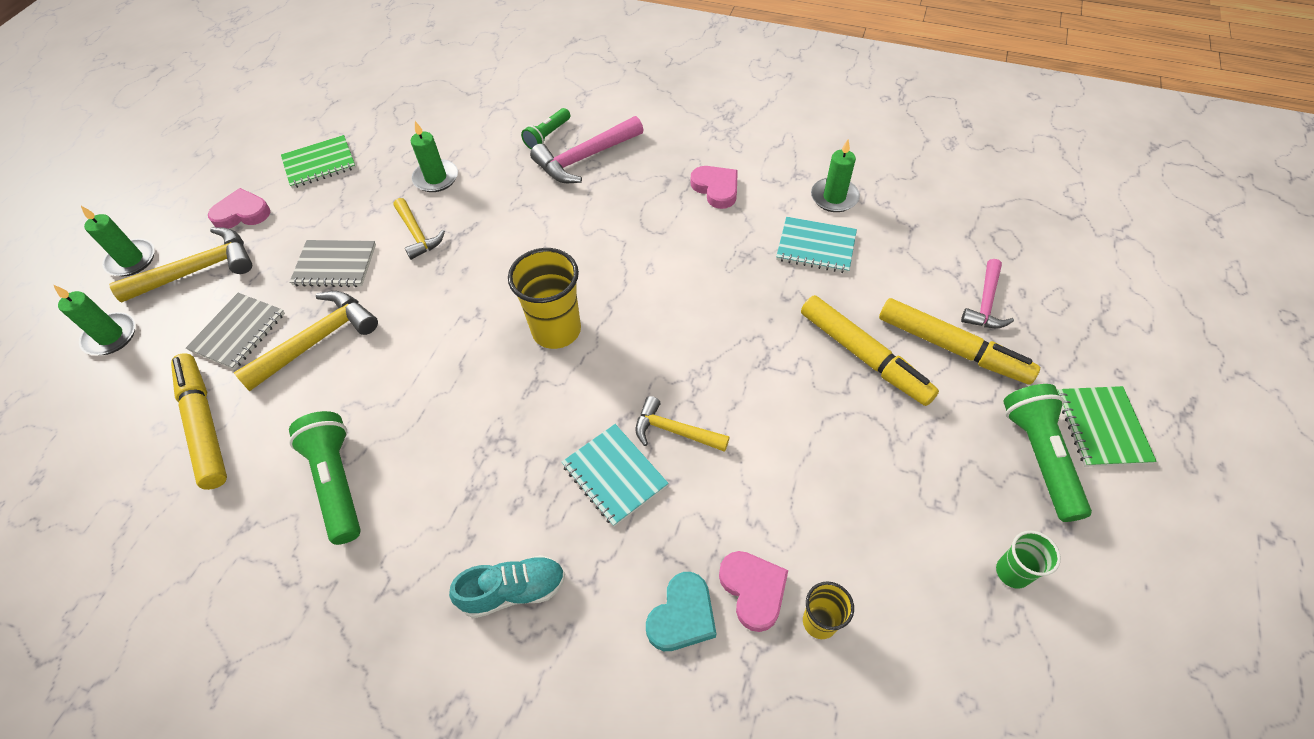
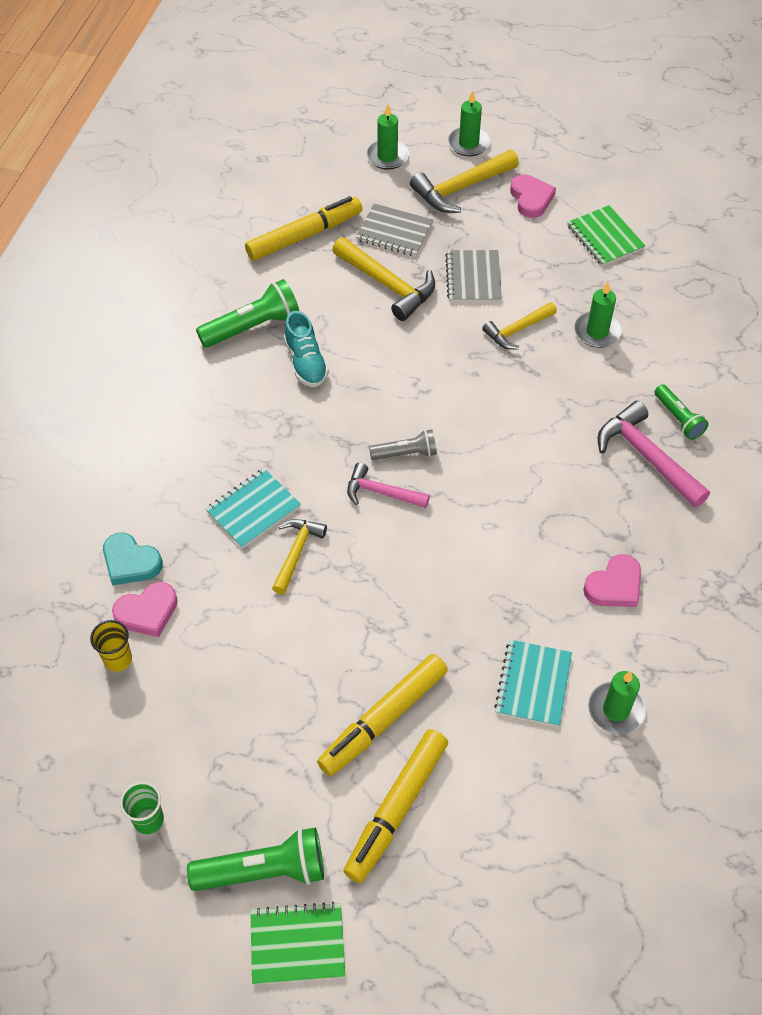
camera: 85 degrees right, 0 degrees up
yellow hammer [109,227,252,303] -> yellow hammer turned 90 degrees clockwise [410,150,519,213]
turquoise shoe [449,555,565,618] -> turquoise shoe moved to [284,311,329,387]
yellow cup [508,248,581,349] -> grey flashlight [369,430,437,460]
green flashlight [521,108,570,149] -> green flashlight turned 150 degrees counterclockwise [654,384,709,440]
pink hammer [961,259,1014,328] -> pink hammer moved to [347,463,430,508]

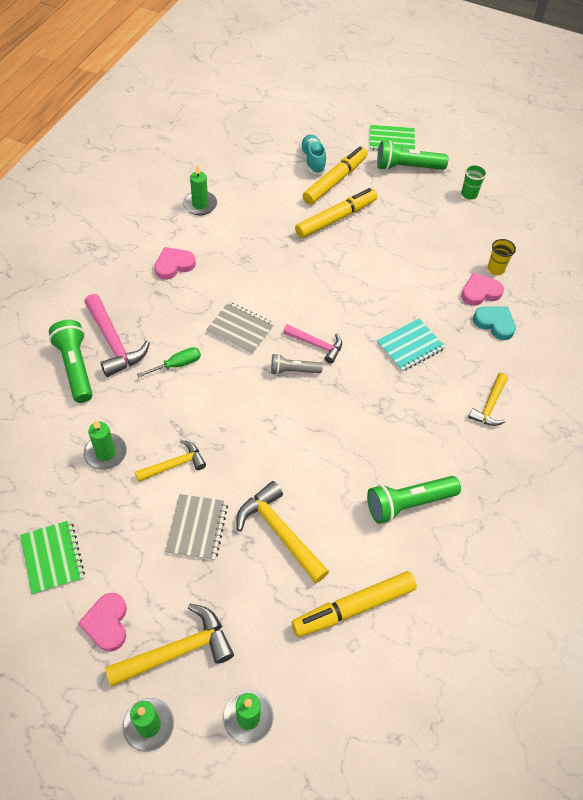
camera: 175 degrees left, 0 degrees up
yellow hammer [272,519,327,594] -> yellow hammer moved to [468,373,508,426]
turquoise shoe [284,311,329,387] -> turquoise shoe moved to [300,134,327,175]
grey notebook [356,203,433,257] -> grey notebook moved to [206,302,274,354]
turquoise notebook [494,640,572,727] -> none
green flashlight [654,384,709,440] -> green flashlight [49,320,92,403], size x1.64
none -> green screwdriver [137,347,201,378]

